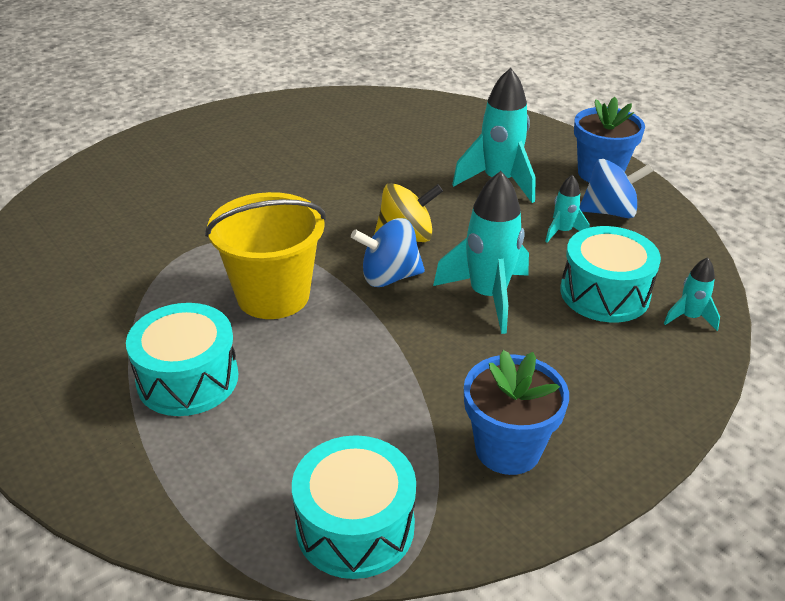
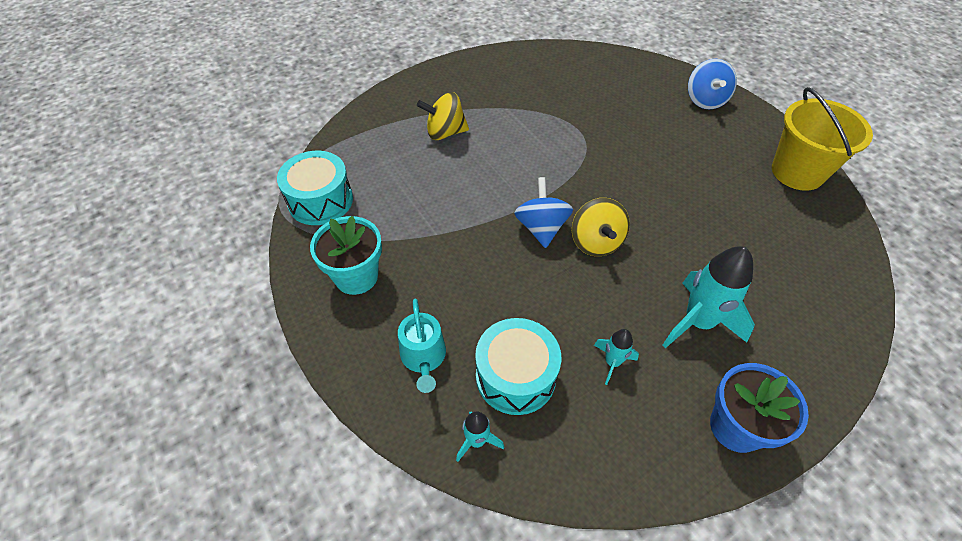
camera: 95 degrees right, 15 degrees up
turquoise drum [126,303,238,416] -> yellow spinning top [417,92,469,140]
yellow bucket [205,192,326,319] -> yellow bucket moved to [772,87,873,191]
turquoise rocket [433,171,529,334] -> none
blue flower pot [464,350,569,475] -> turquoise flower pot [310,216,382,295]
blue spinning top [580,159,653,218] -> blue spinning top moved to [688,59,737,109]
none -> turquoise watering can [398,299,446,393]

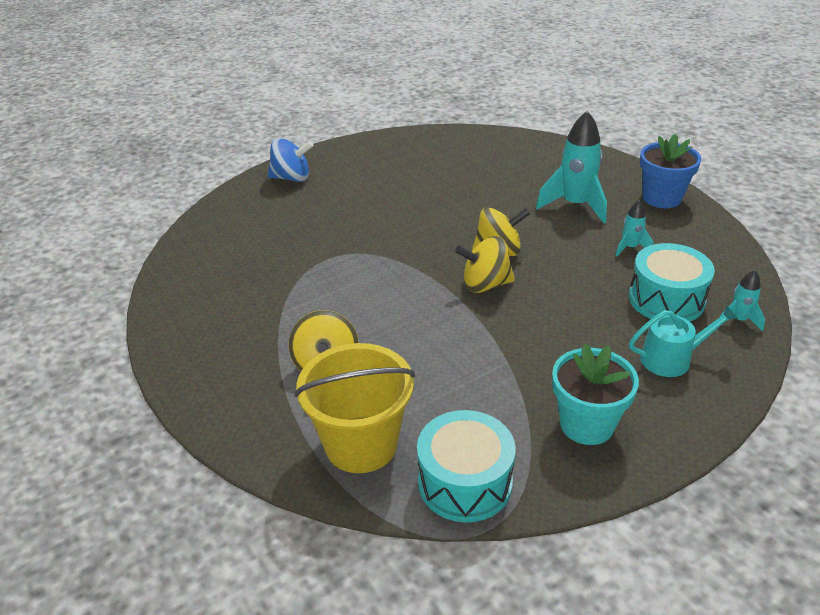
camera: 90 degrees left, 15 degrees down
blue spinning top [514,177,573,248] -> yellow spinning top [455,236,515,293]
yellow bucket [772,87,873,191] -> yellow bucket moved to [294,343,415,473]

